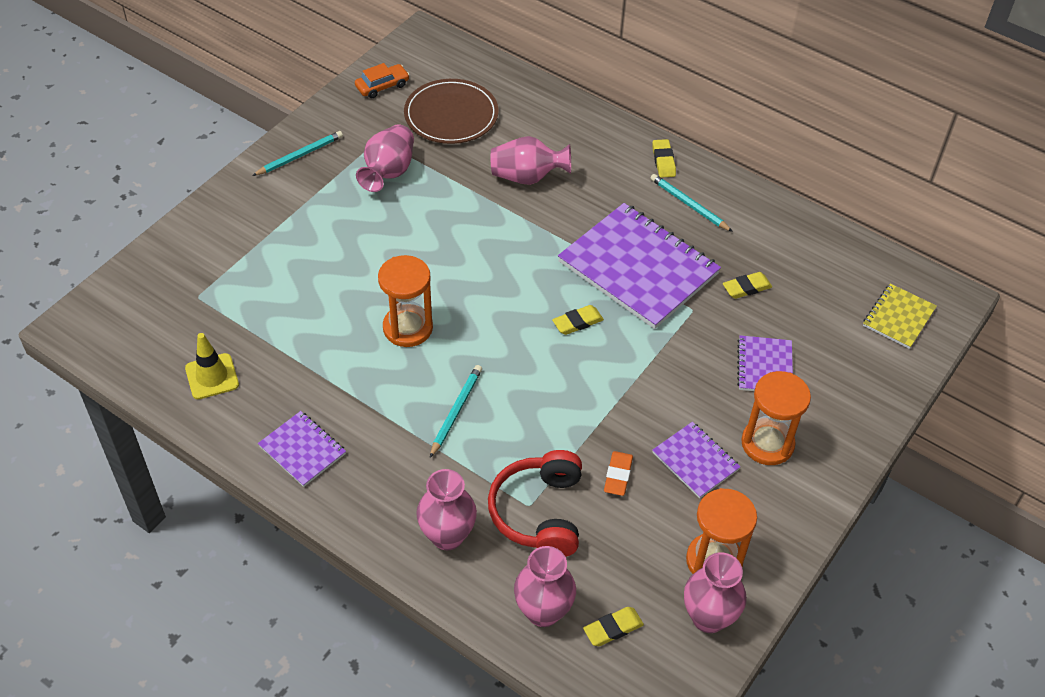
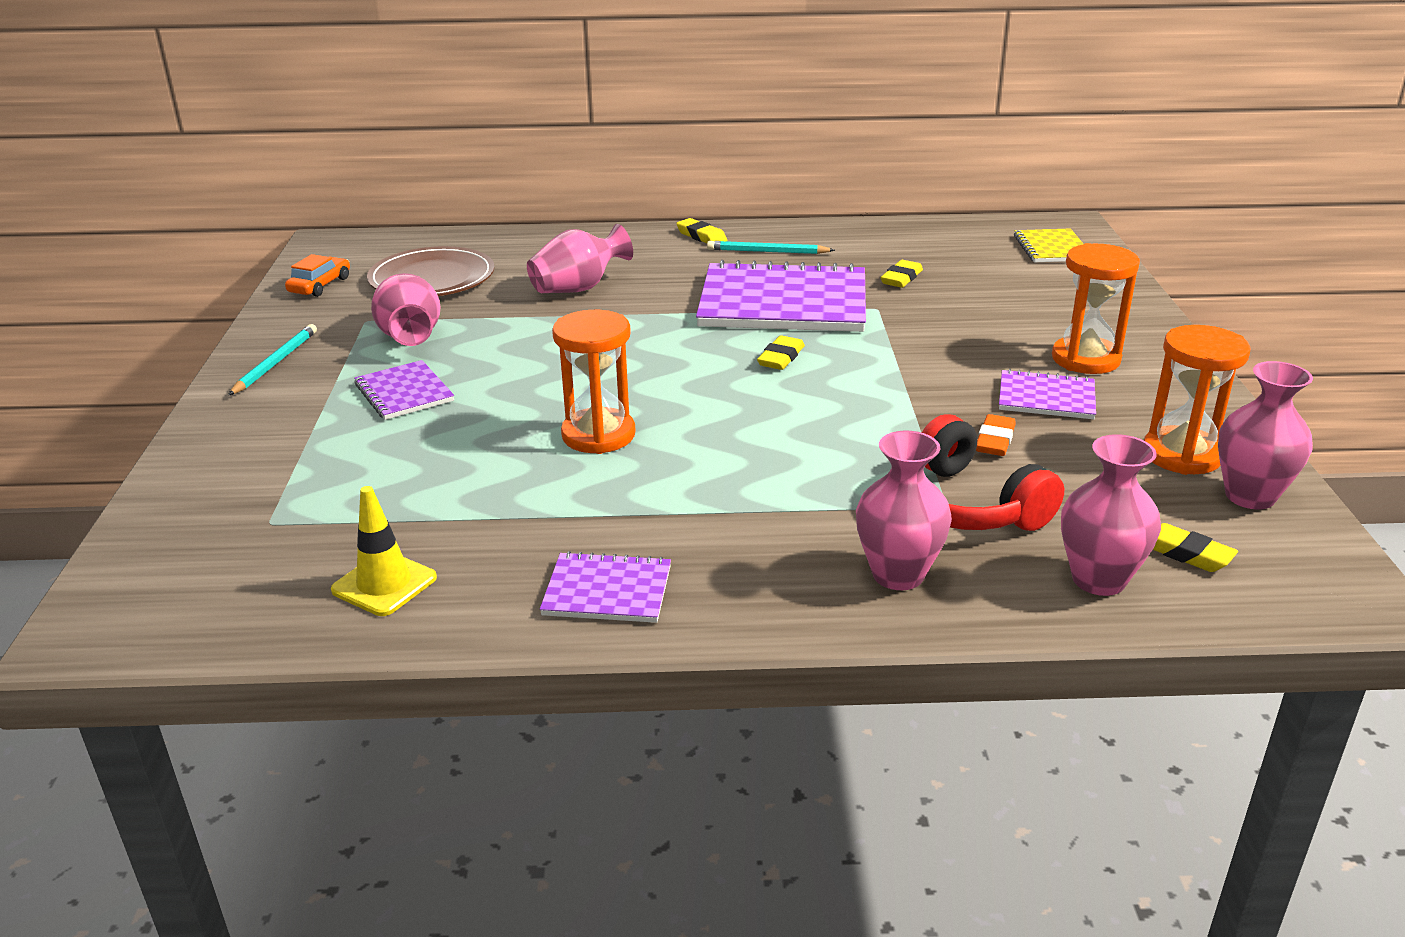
camera: 35 degrees left, 20 degrees down
turquoise pencil [430,365,482,458] -> none
yellow eraser [583,607,644,646] -> yellow eraser turned 75 degrees counterclockwise [1153,523,1238,572]
orange eraser [604,451,633,496] -> orange eraser turned 45 degrees clockwise [976,414,1016,456]
purple notebook [737,335,793,391] -> purple notebook moved to [354,360,454,420]

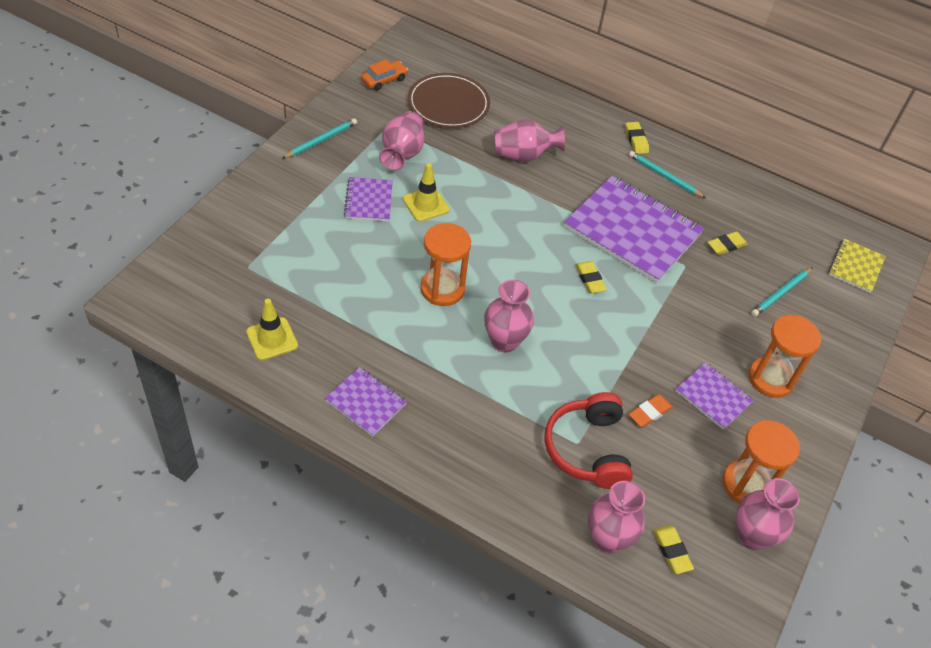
camera: 25 degrees right, 20 degrees up
yellow eraser [757,336,805,370] -> yellow eraser turned 75 degrees counterclockwise [575,261,607,293]
pink vase [856,430,952,590] -> pink vase moved to [484,280,534,353]
none -> yellow traffic cone [403,163,450,222]
none -> turquoise pencil [751,267,813,317]

